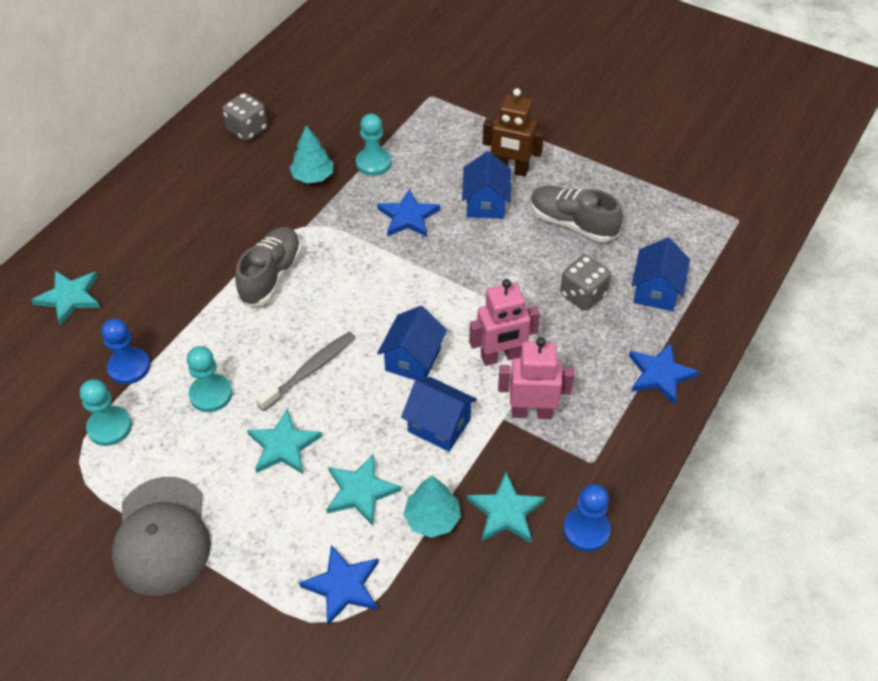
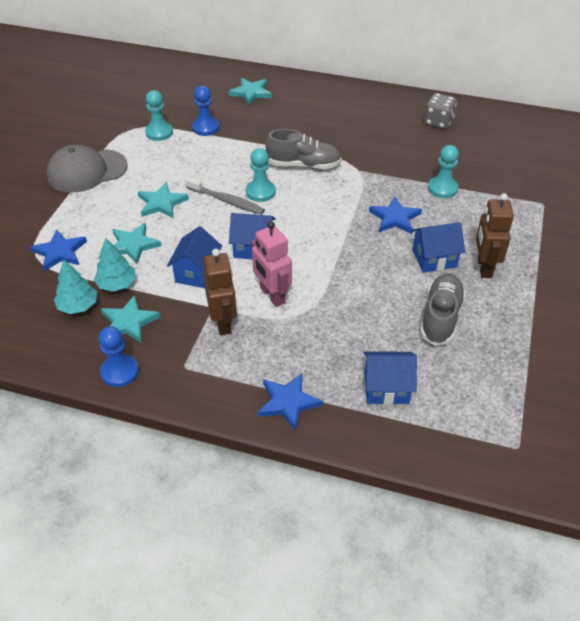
camera: 75 degrees right, 5 degrees down
turquoise pawn [187,346,232,412] -> turquoise pawn moved to [246,148,276,202]
turquoise tree [290,125,334,184] -> turquoise tree moved to [54,260,97,314]
pink robot [498,337,574,419] -> brown robot [203,249,237,335]
grey dice [560,255,611,311] -> none

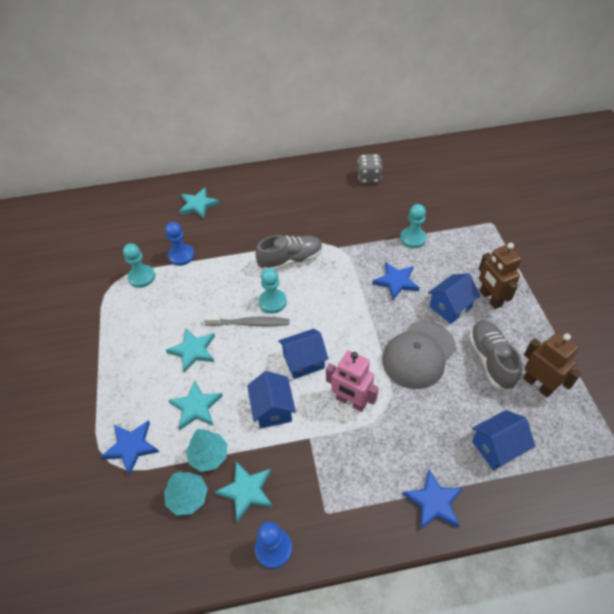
camera: 25 degrees left, 5 degrees up
grey cap [47,144,128,192] -> grey cap moved to [382,321,456,389]
brown robot [203,249,237,335] -> brown robot moved to [523,332,582,397]

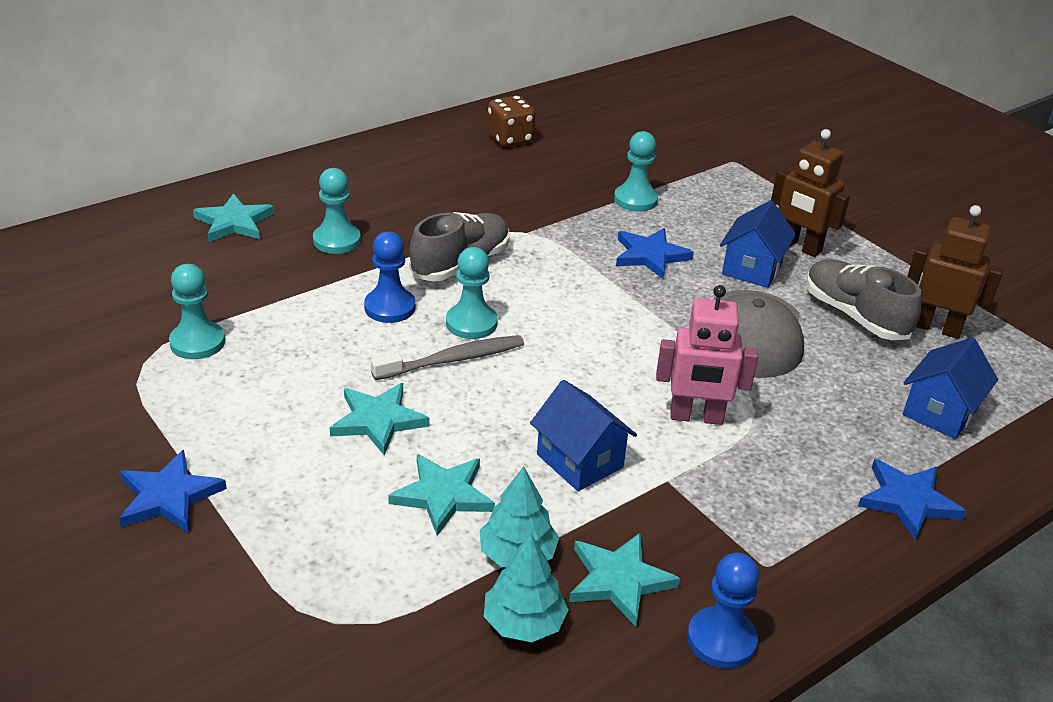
camera: 30 degrees left, 15 degrees down
blue star [101,420,159,476] -> blue star moved to [119,450,227,533]
blue pawn [165,222,194,266] -> blue pawn moved to [364,232,415,323]
blue house [278,329,328,379] -> none
grey dice [358,154,382,184] -> brown dice [487,96,536,147]
none -> turquoise pawn [313,168,361,254]

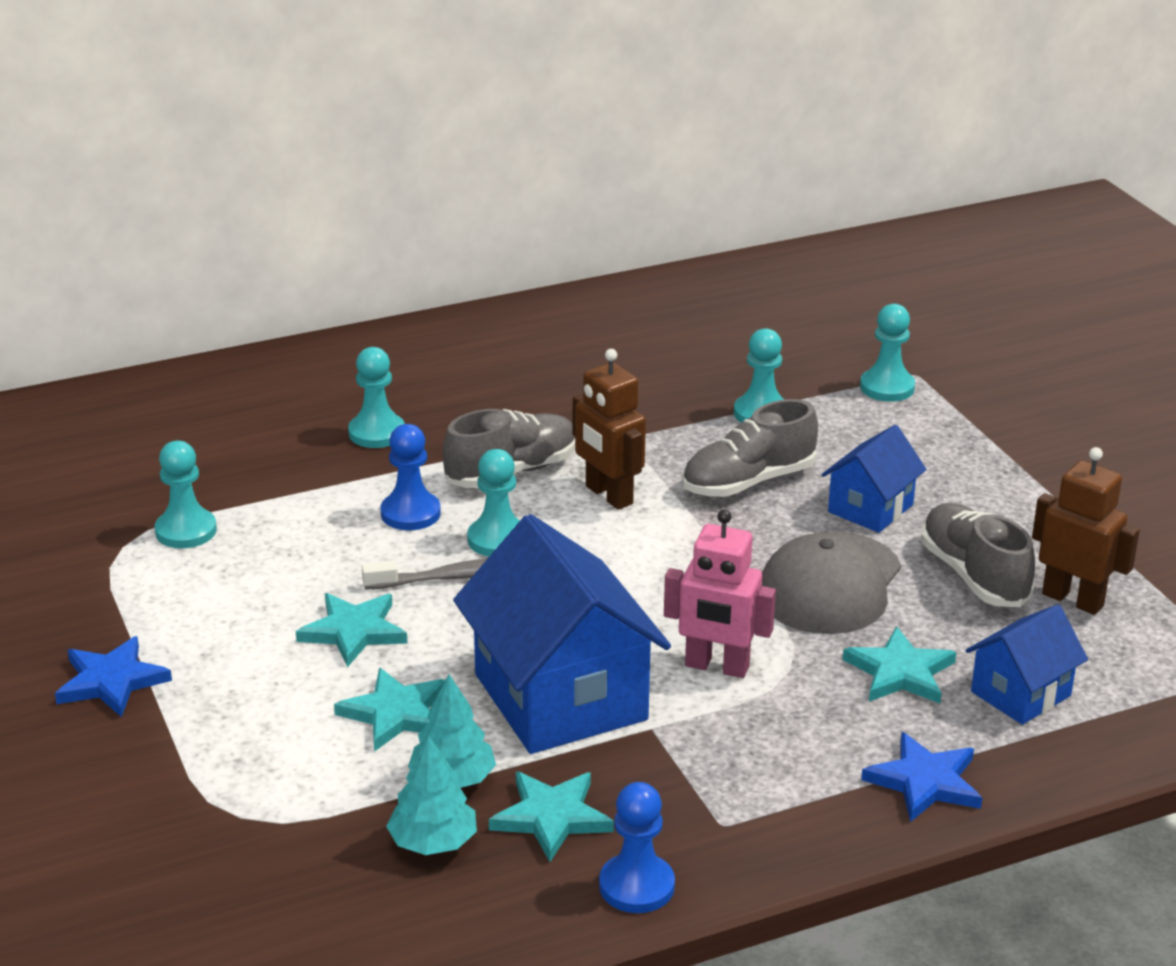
camera: 15 degrees right, 5 degrees down
turquoise star [193,193,275,242] -> turquoise star moved to [843,626,956,703]
brown dice [487,96,536,147] -> none
blue house [530,380,637,491] -> blue house [453,514,671,754], size x1.88
blue star [616,228,694,279] -> grey shoe [682,399,818,497]
brown robot [771,129,850,257] -> brown robot moved to [573,349,646,510]
none -> turquoise pawn [860,304,915,402]

